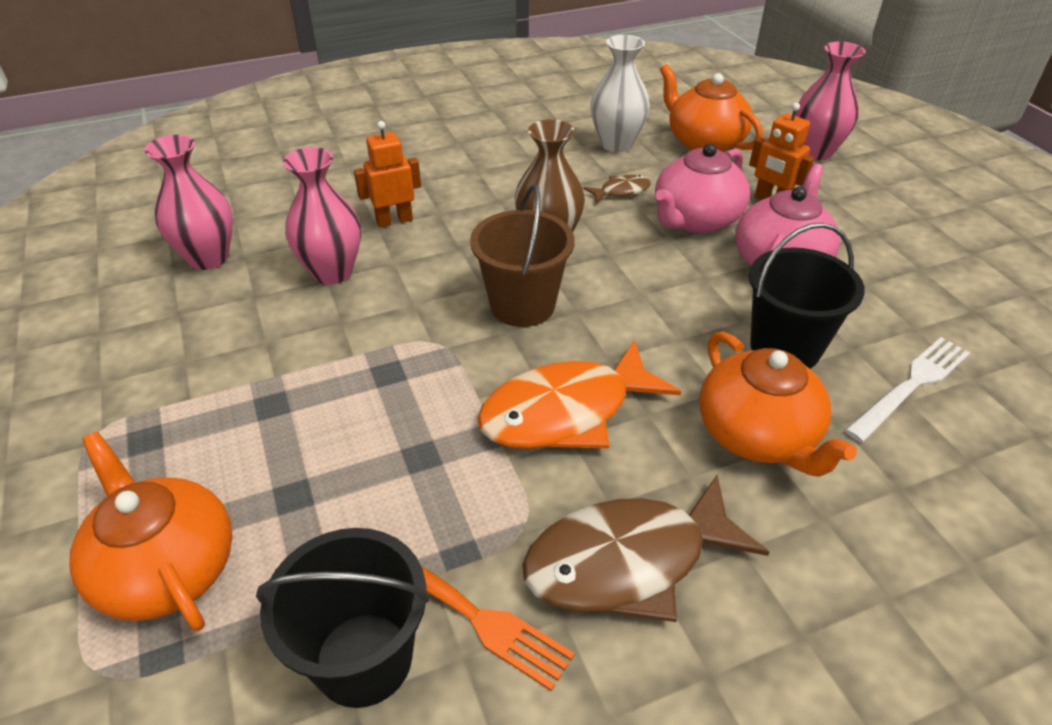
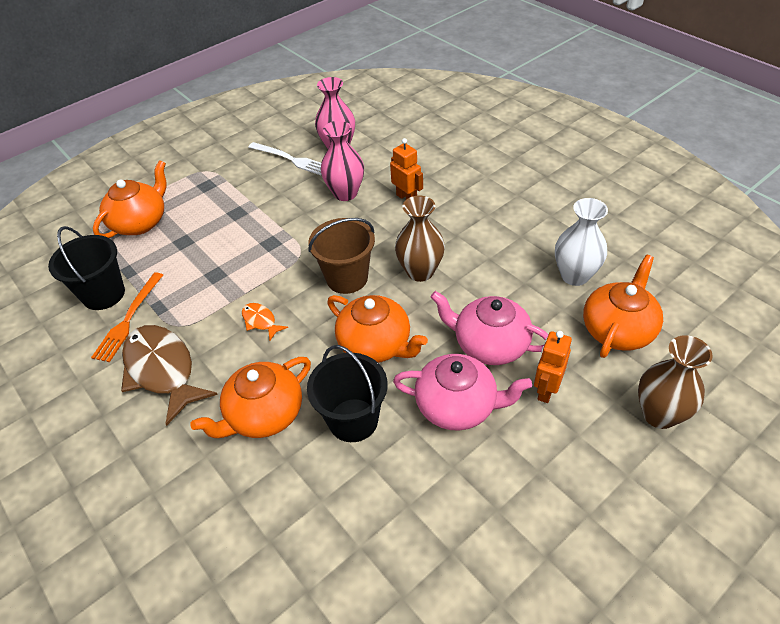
camera: 75 degrees right, 5 degrees up
orange fish [477,340,681,449] -> orange fish [242,303,288,341], size x0.46
brown fish [584,175,651,203] -> none
pink vase [795,41,866,160] -> brown vase [638,335,713,429]
white fork [845,337,970,443] -> white fork moved to [248,142,322,175]
none -> orange teapot [327,295,428,363]

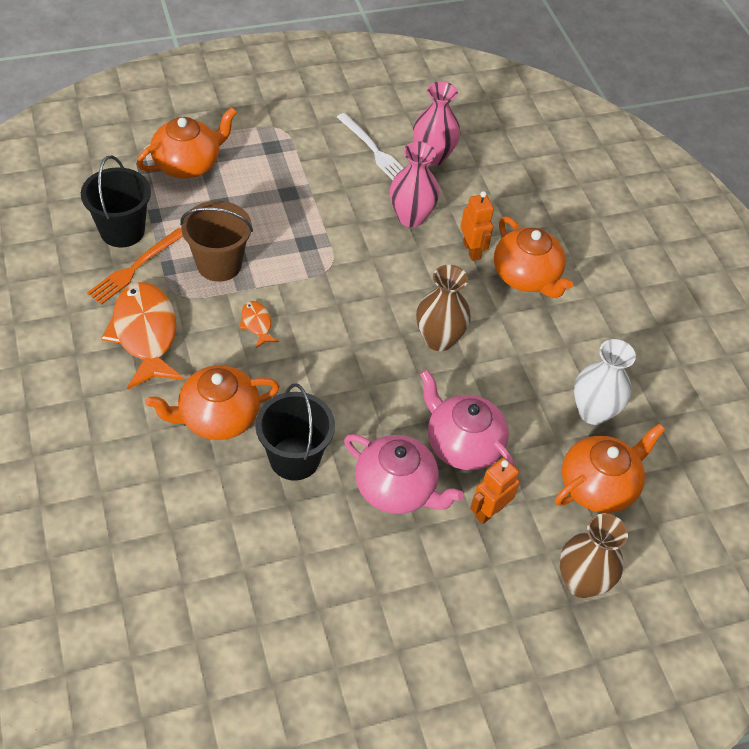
camera: 15 degrees right, 5 degrees up
brown fish [121,325,218,426] -> orange fish [101,282,184,390]
brown bucket [308,218,375,294] -> brown bucket moved to [180,201,253,282]
orange teapot [327,295,428,363] -> orange teapot moved to [494,216,573,298]

